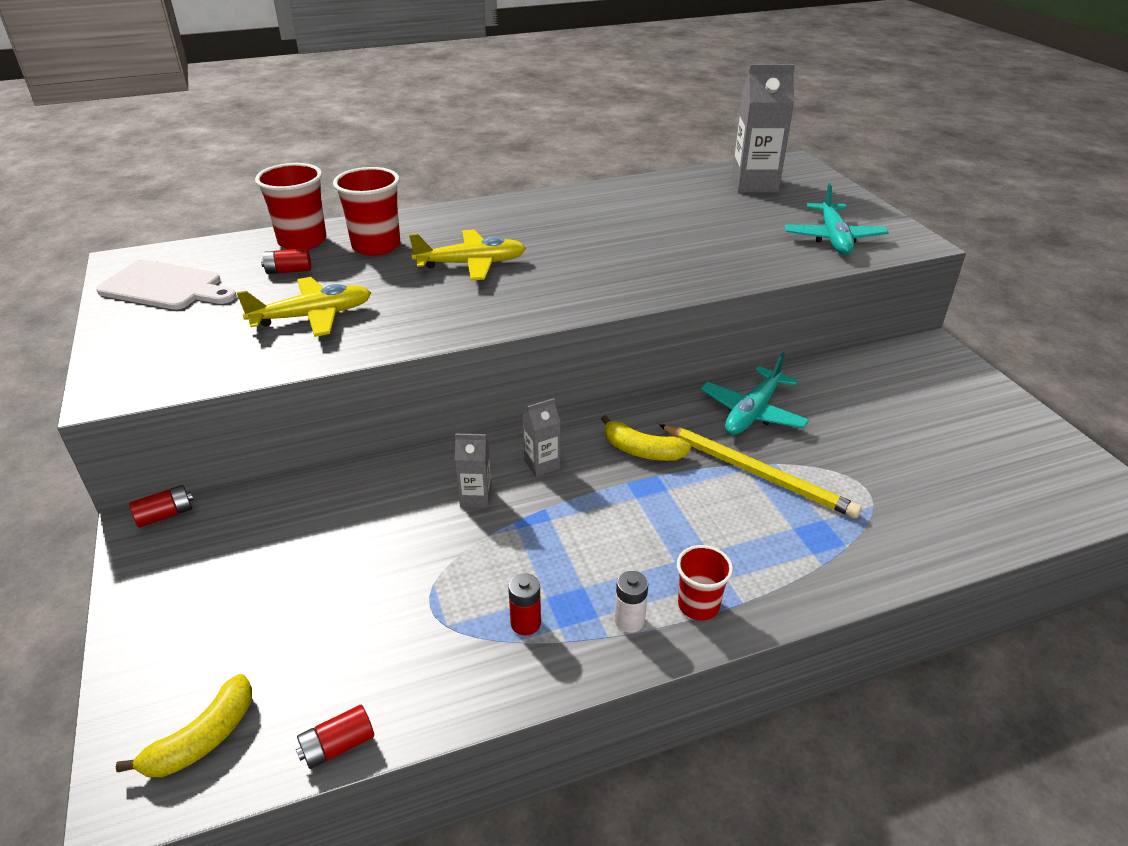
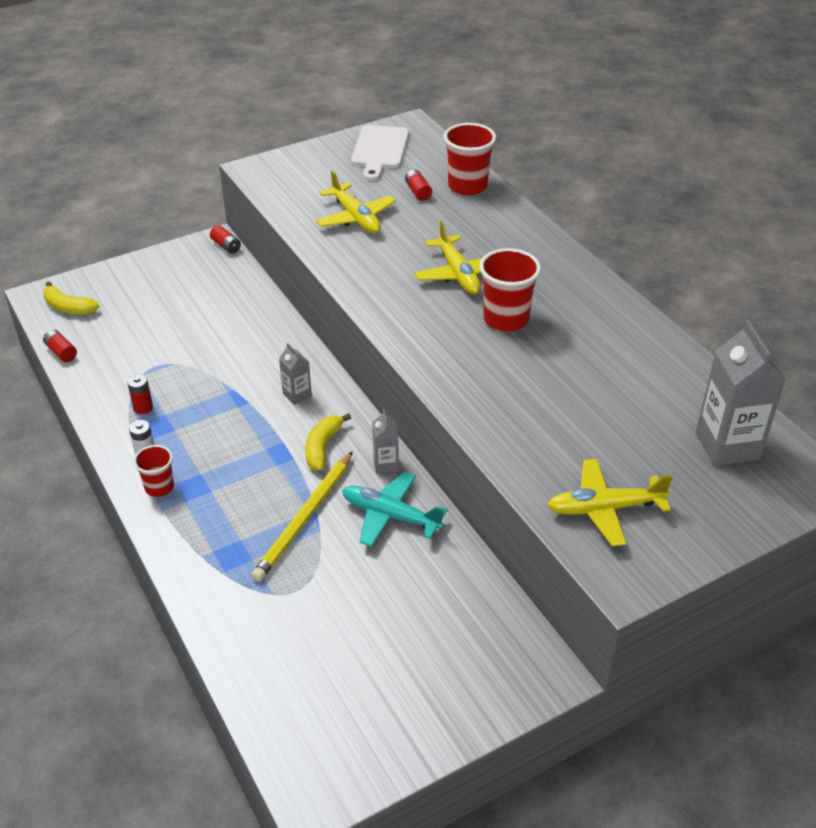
camera: 80 degrees right, 5 degrees up
red cup [333,167,400,256] -> red cup moved to [479,248,541,331]
grey carton [455,434,492,508] -> grey carton moved to [372,410,399,473]
turquoise plane [785,183,889,255] -> yellow plane [547,459,673,546]

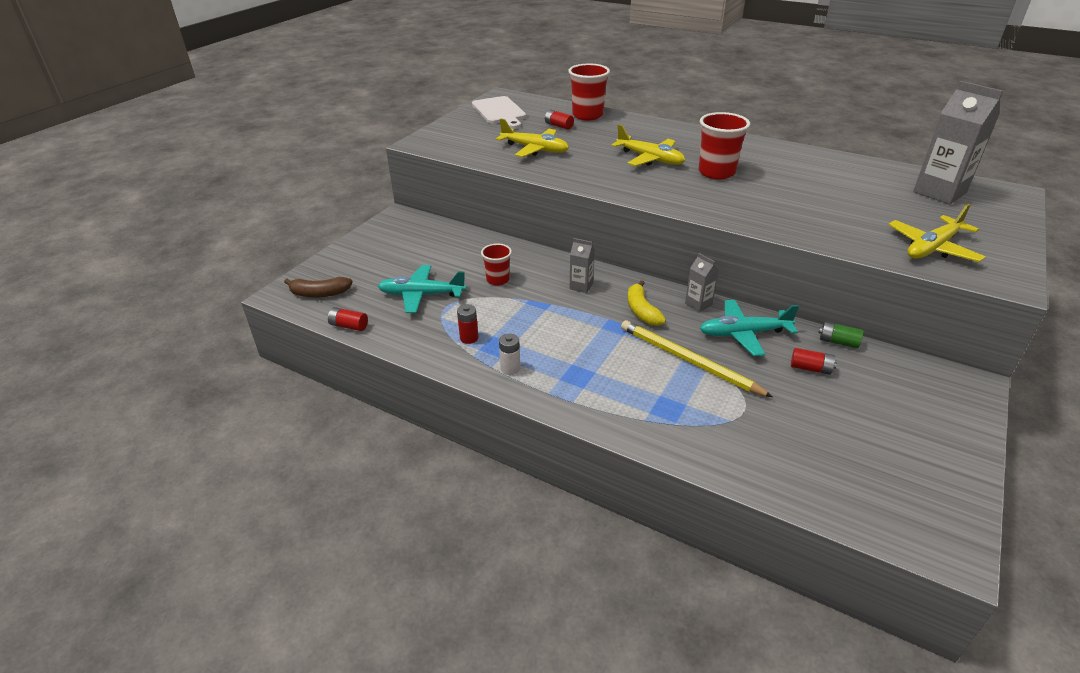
camera: 30 degrees left, 5 degrees down
yellow banana [43,281,99,314] -> brown banana [284,277,352,297]
red cup [134,445,174,497] -> red cup moved to [481,244,512,285]
red battery [210,225,241,254] -> red battery moved to [791,348,837,375]
yellow pencil [251,451,353,581] -> yellow pencil turned 135 degrees clockwise [621,320,773,397]
none -> turquoise plane [378,265,466,313]
none -> green battery [818,322,863,348]

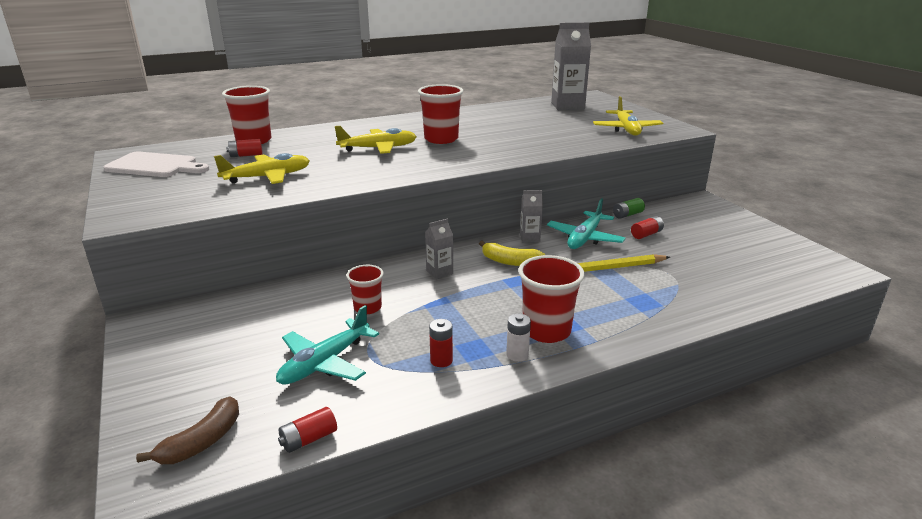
camera: 55 degrees left, 10 degrees down
none -> red cup [518,255,585,343]

